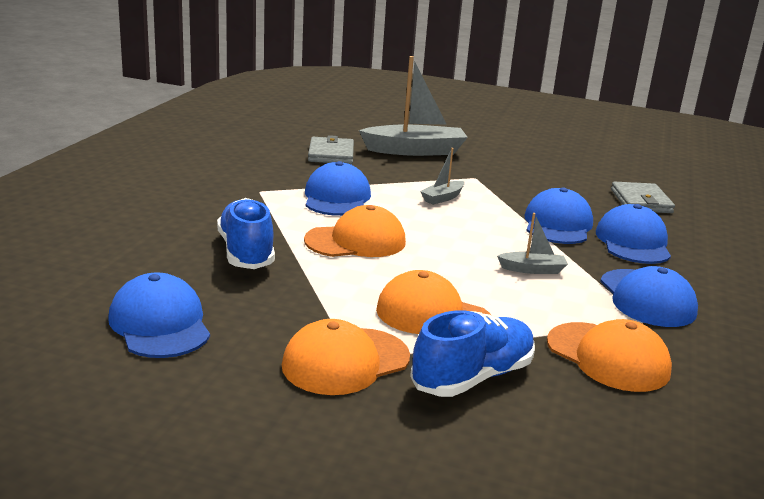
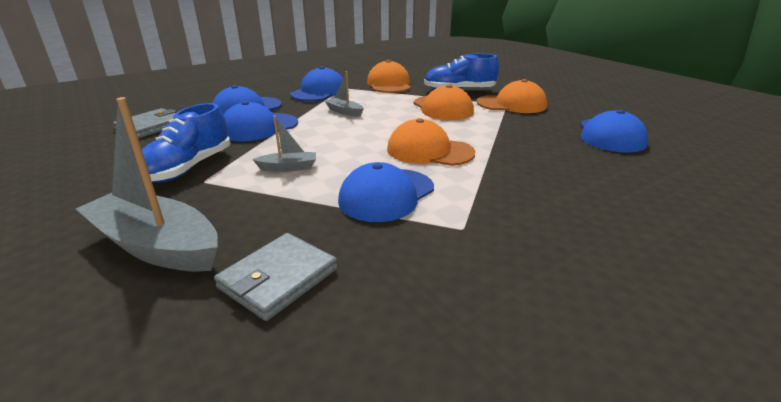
camera: 140 degrees left, 5 degrees up
blue shoe [217,198,275,269] -> blue shoe moved to [142,103,230,182]

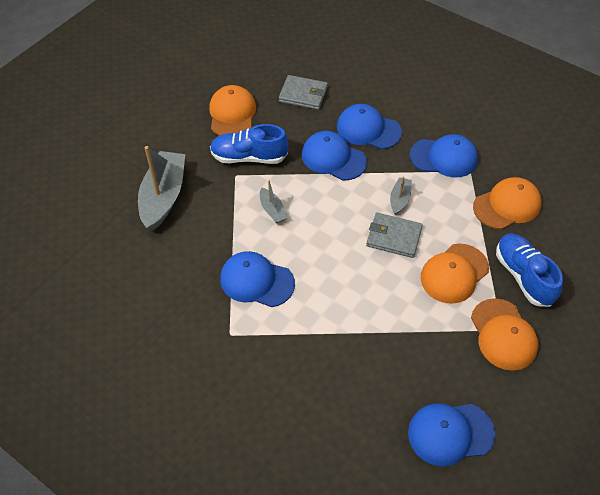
camera: 70 degrees right, 25 degrees up
grey wallet [214,233,338,321] -> grey wallet moved to [366,213,423,258]
orange cap [387,118,475,166] -> orange cap moved to [209,85,256,136]

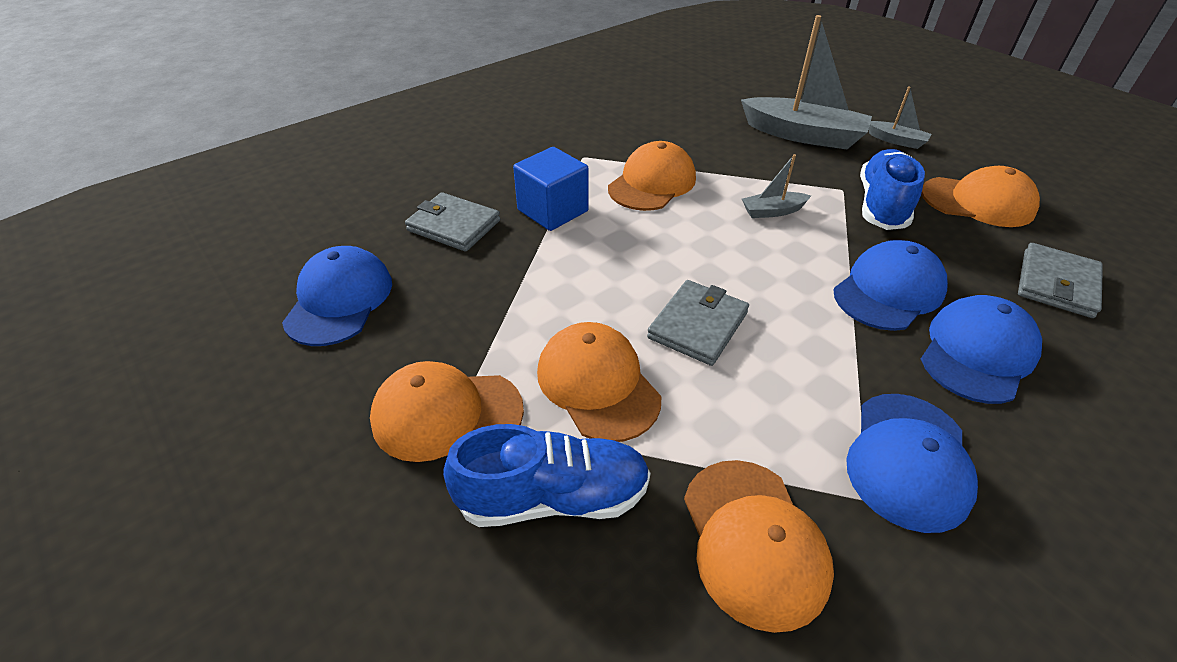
camera: 105 degrees right, 10 degrees down
blue cap [220,251,295,307] -> orange cap [608,141,696,211]
grey boat [390,176,412,215] -> grey boat moved to [868,86,931,149]
none -> grey wallet [405,192,500,252]
none -> blue cube [513,147,589,231]

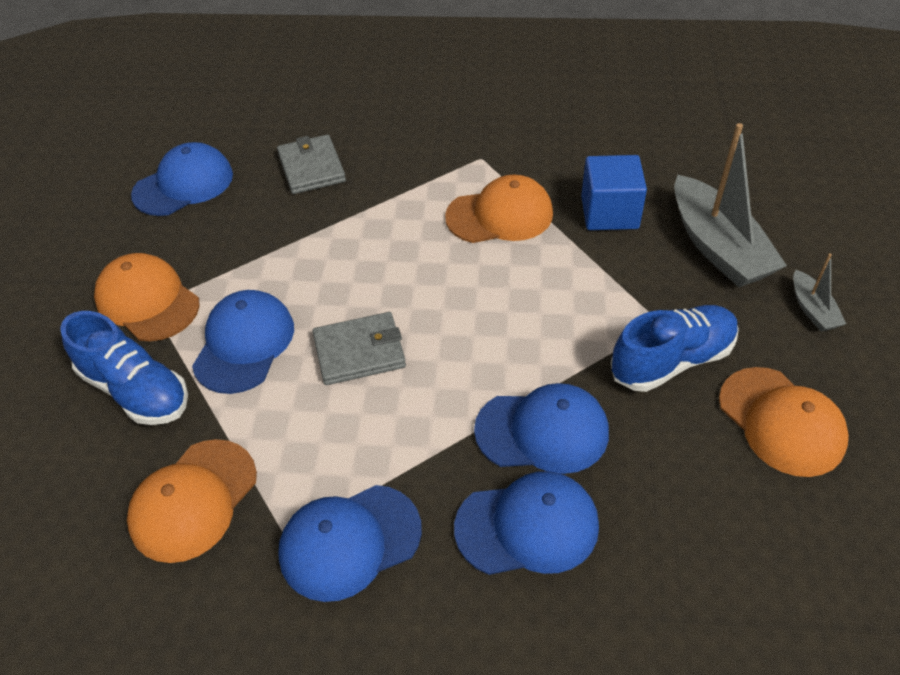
camera: 45 degrees right, 5 degrees up
blue cube [513,147,589,231] -> blue cube moved to [581,155,647,230]
orange cap [537,322,662,442] -> blue cap [192,290,294,394]
grey boat [742,154,811,218] -> none
grey wallet [1018,243,1103,318] -> none

